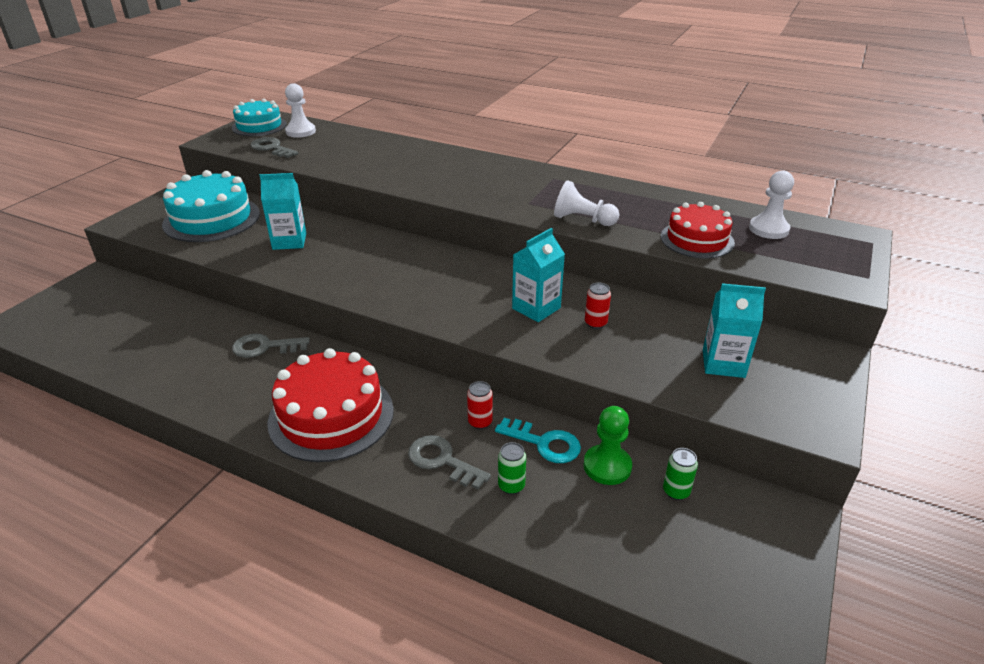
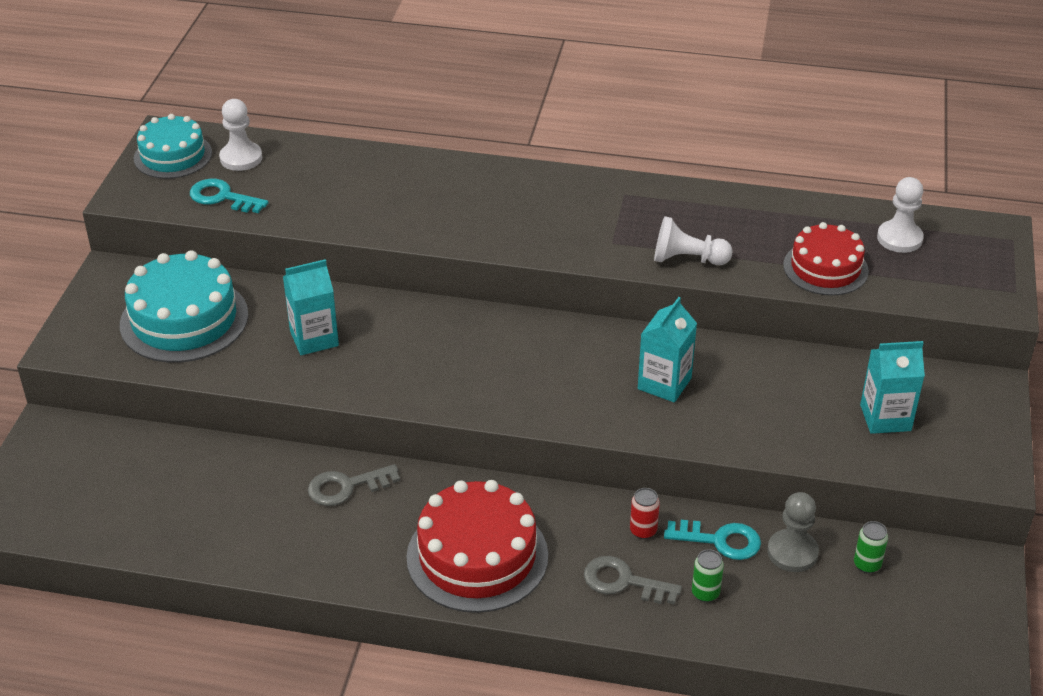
camera: 15 degrees left, 5 degrees up
grey key [251,137,299,158] -> turquoise key [190,179,269,213]
green pawn [584,406,632,485] -> grey pawn [767,492,819,572]
red can [585,283,611,329] -> none

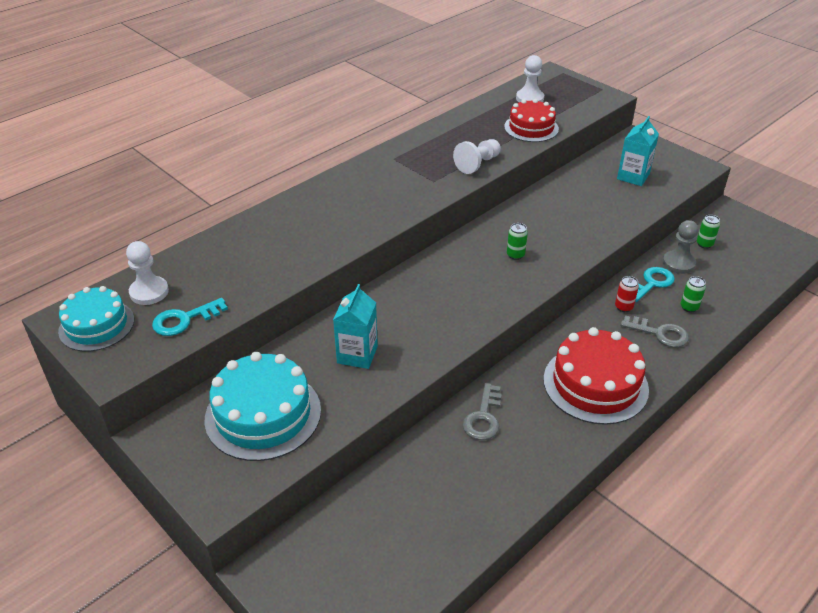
camera: 55 degrees left, 0 degrees up
grey key [584,556,682,604] -> grey key turned 120 degrees counterclockwise [621,315,689,347]
turquoise carton [638,297,697,403] -> none
none -> green can [507,223,528,260]

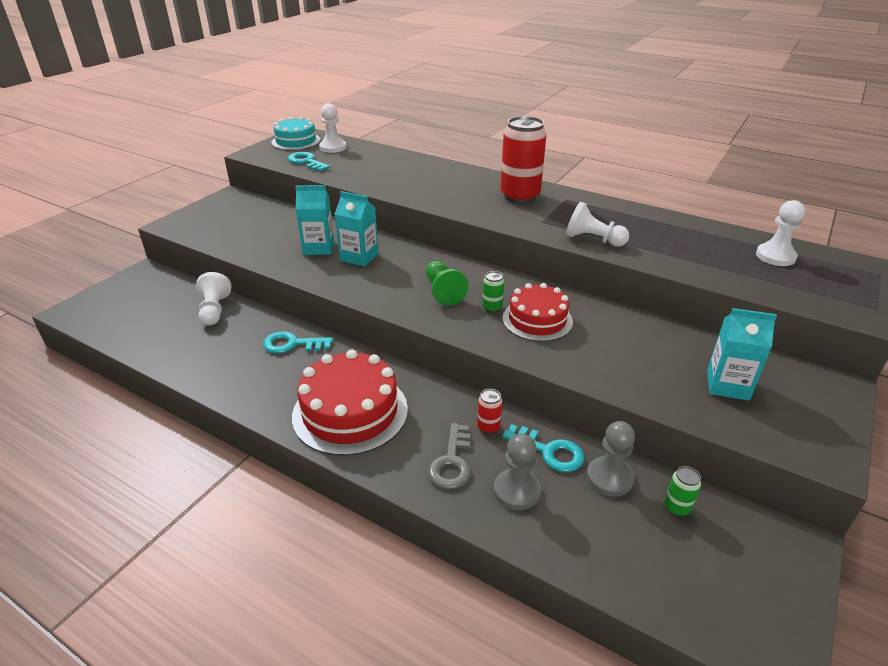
camera: 75 degrees right, 5 degrees down
turquoise cake [205,352,321,461] -> none
grey key [463,383,502,440] -> turquoise key [263,331,333,353]
red cake [504,99,559,142] -> red cake moved to [503,283,573,342]
green can [681,276,706,313] -> grey pawn [494,433,541,510]
none -> white pawn [196,272,231,325]
none -> turquoise carton [335,191,379,267]
none -> green pawn [426,261,468,306]
none -> red can [500,116,546,203]

